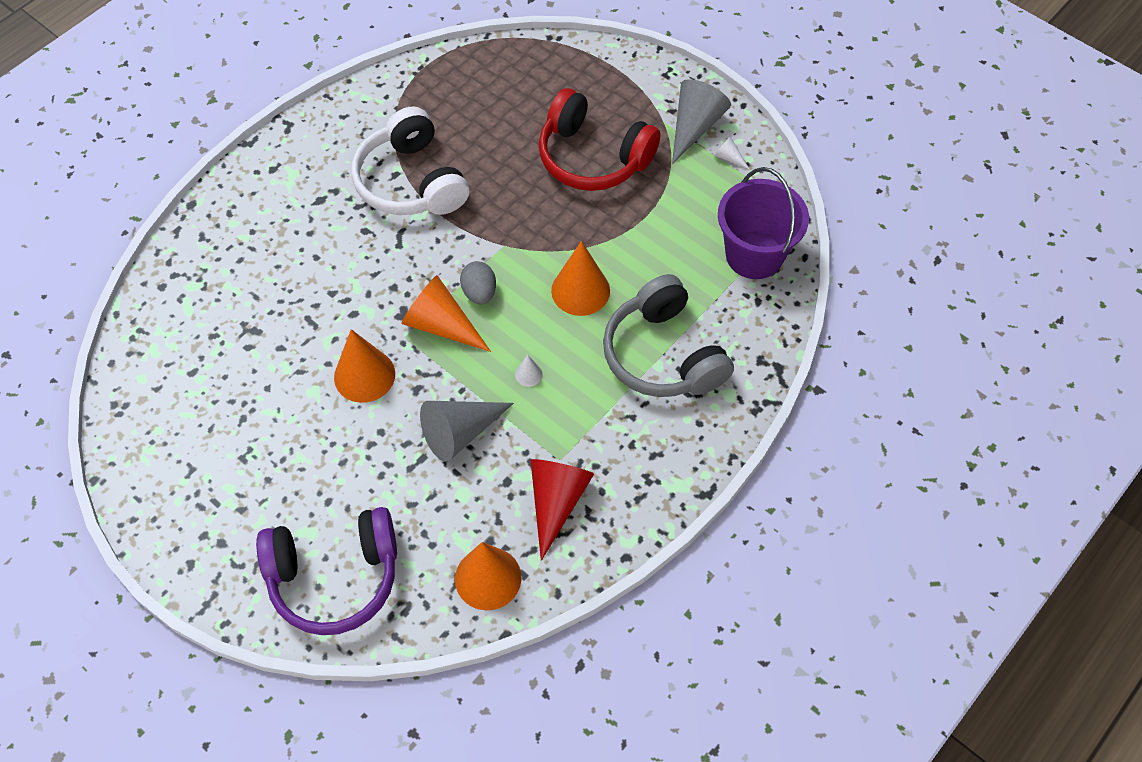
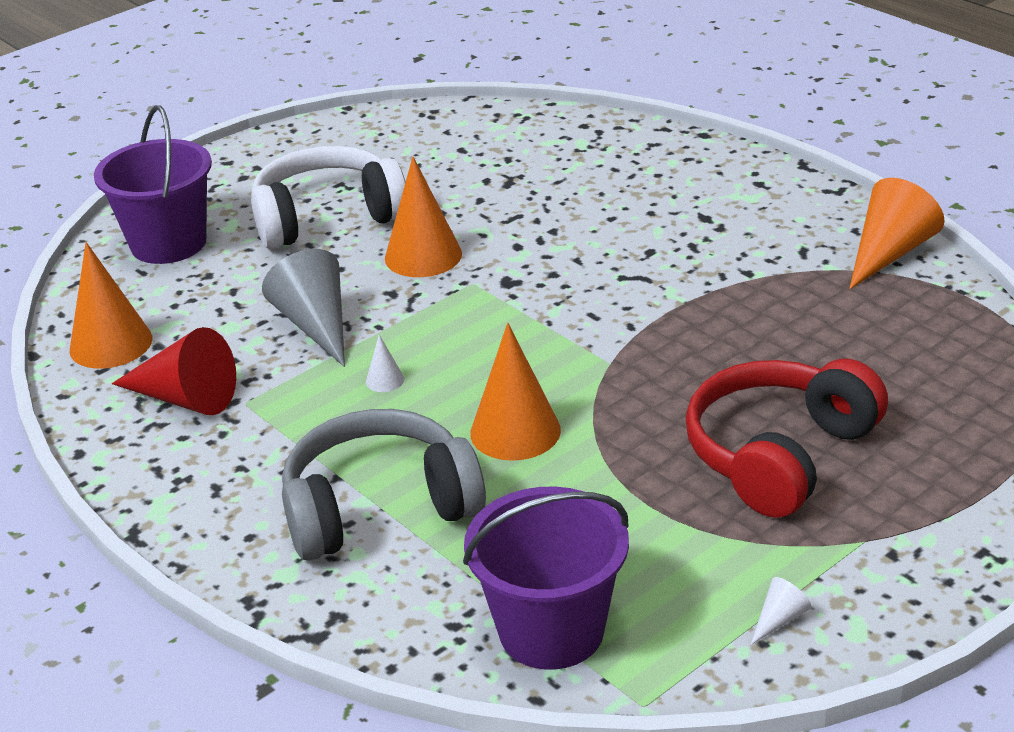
camera: 100 degrees right, 25 degrees down
purple headphones [256,507,397,635] -> purple bucket [94,105,212,264]
white headphones [351,107,469,215] -> white headphones moved to [251,146,406,249]
orange cone [401,275,491,352] -> orange cone moved to [849,178,944,289]
grey egg [460,261,496,304] -> none
grey cone [672,79,731,164] -> none

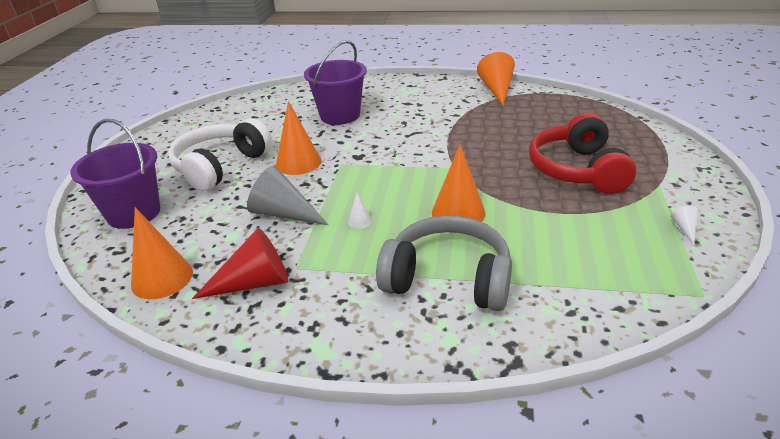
camera: 40 degrees left, 0 degrees up
grey headphones [282,409,486,561] -> grey headphones turned 75 degrees clockwise [376,215,512,311]
purple bucket [463,486,629,670] -> purple bucket moved to [304,40,367,125]

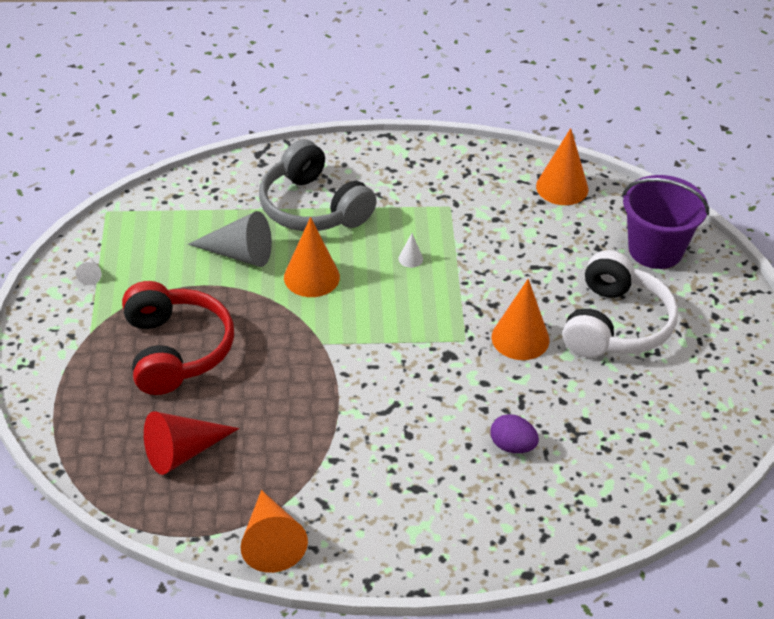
camera: 165 degrees right, 10 degrees up
red cone [192,228,288,299] -> red cone moved to [144,411,239,475]
grey cone [247,166,329,225] -> grey cone moved to [188,211,272,267]
purple bucket [304,40,367,125] -> purple egg [491,414,539,453]
grey headphones [376,215,512,311] -> grey headphones turned 45 degrees clockwise [259,139,377,231]

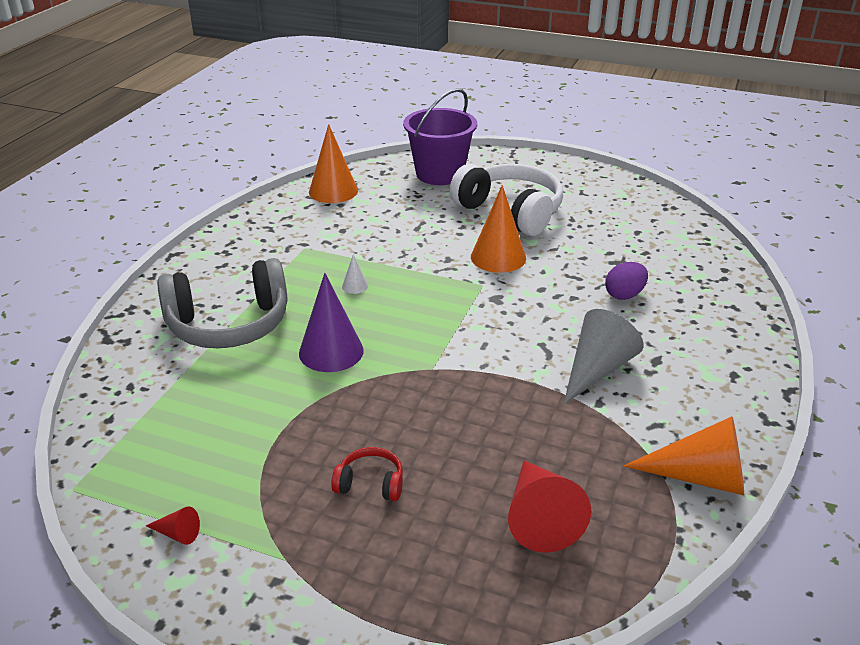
camera: 65 degrees left, 10 degrees down
white cone [76,258,102,285] -> red cone [146,506,200,545]
red headphones [122,281,234,395] -> red headphones [331,447,403,501], size x0.44
grey cone [188,211,272,267] -> grey cone moved to [564,309,644,404]
orange cone [284,217,340,297] -> purple cone [299,273,364,372]

